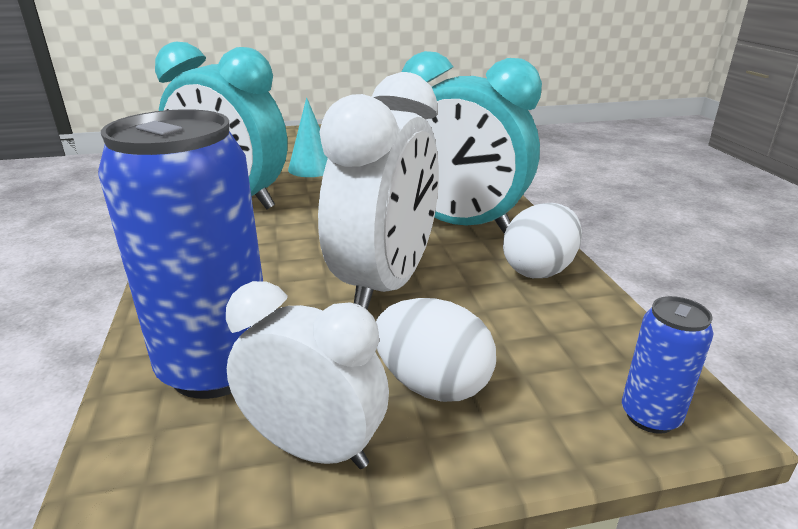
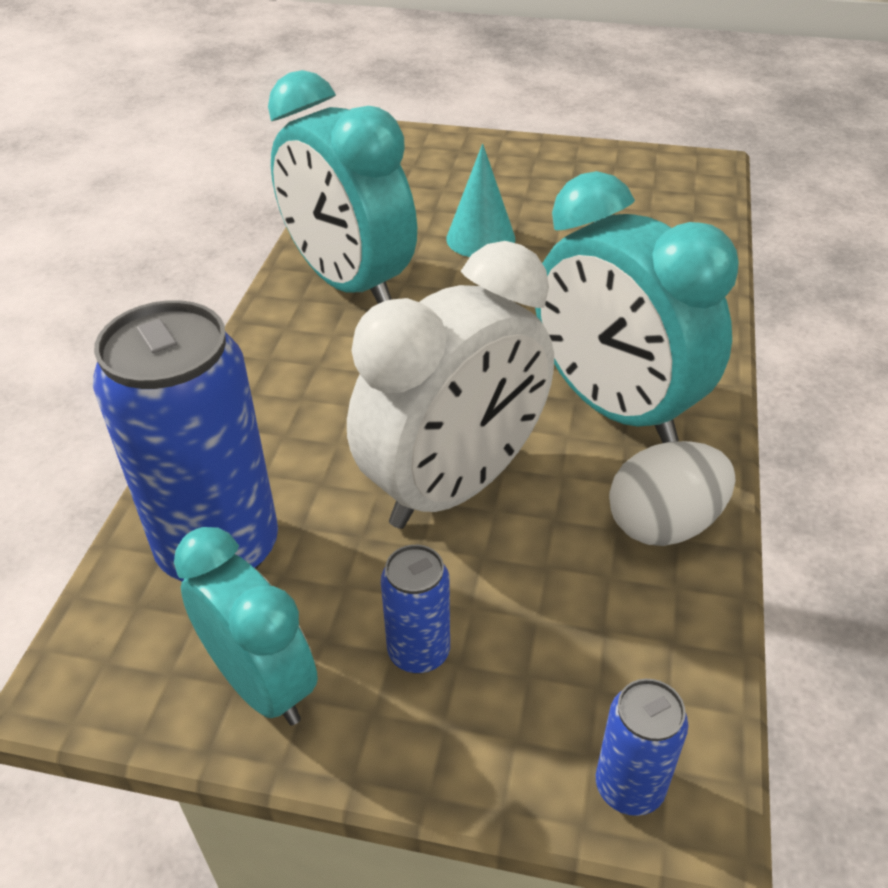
camera: 25 degrees right, 15 degrees up
white clock [226,281,389,469] -> turquoise clock [174,527,318,726]
white egg [376,298,496,402] -> blue can [381,545,450,674]

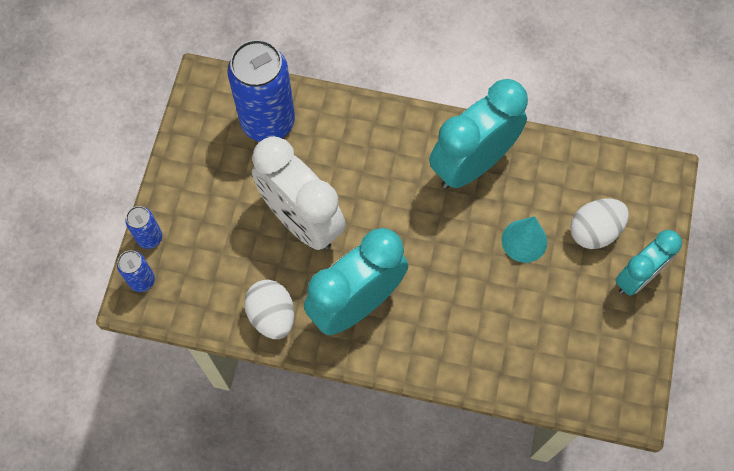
camera: 90 degrees right, 25 degrees up
turquoise clock [174,527,318,726] -> turquoise clock moved to [615,230,682,296]
blue can [381,545,450,674] -> blue can moved to [125,206,162,249]
none -> white egg [570,199,629,249]

